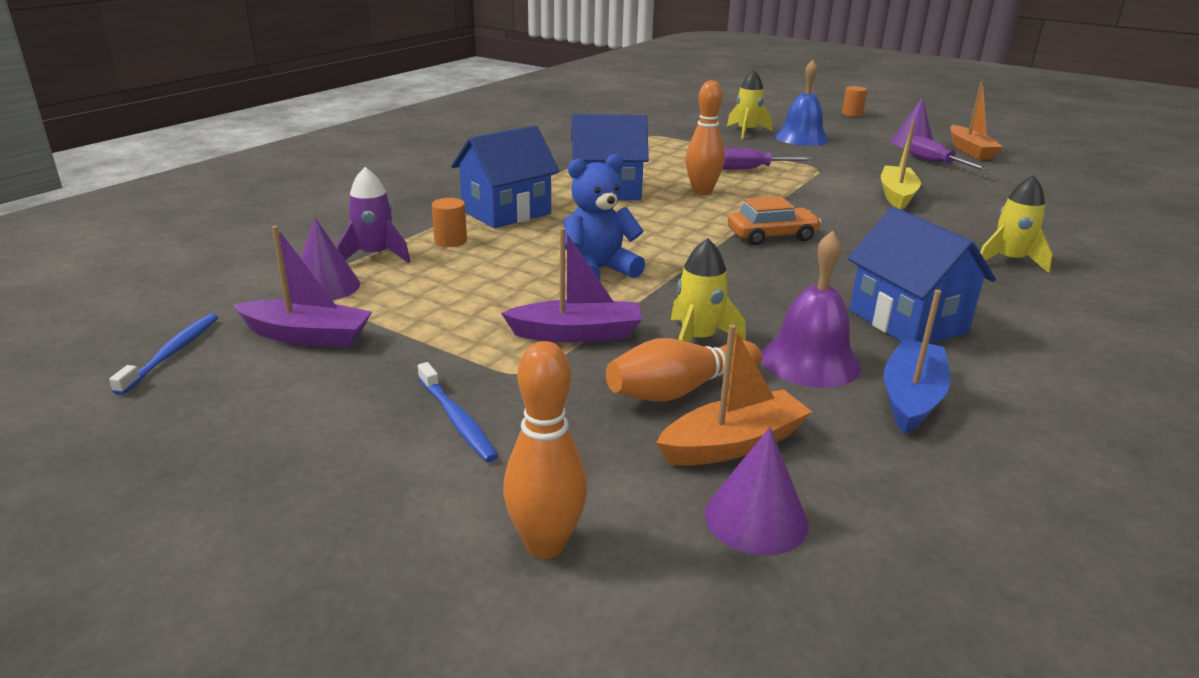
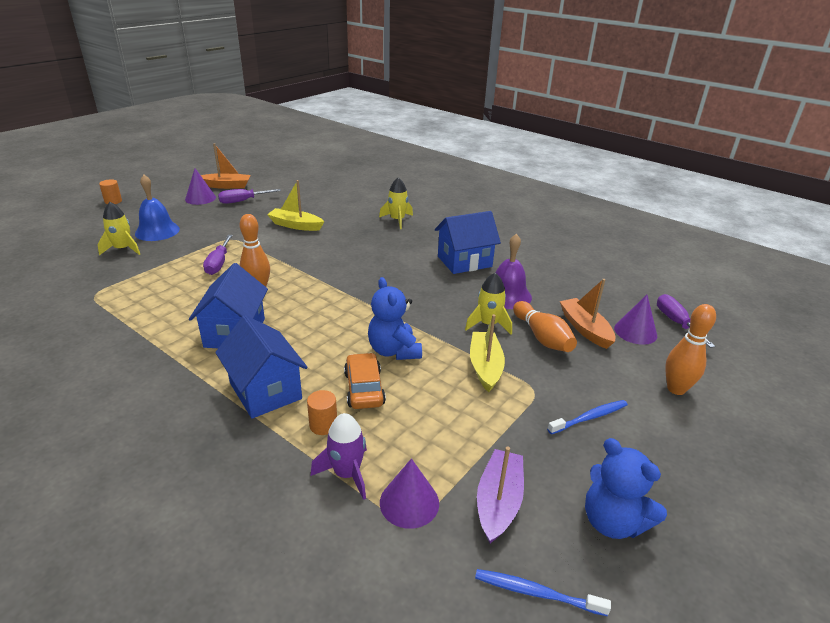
camera: 85 degrees left, 5 degrees up
purple boat [501,228,642,343] -> yellow boat [470,314,505,392]
orange car [728,196,821,246] -> orange car moved to [344,353,386,409]
blue boat [884,290,950,434] -> none
none -> blue teddy bear [585,438,667,539]
none -> purple screwdriver [657,294,716,348]

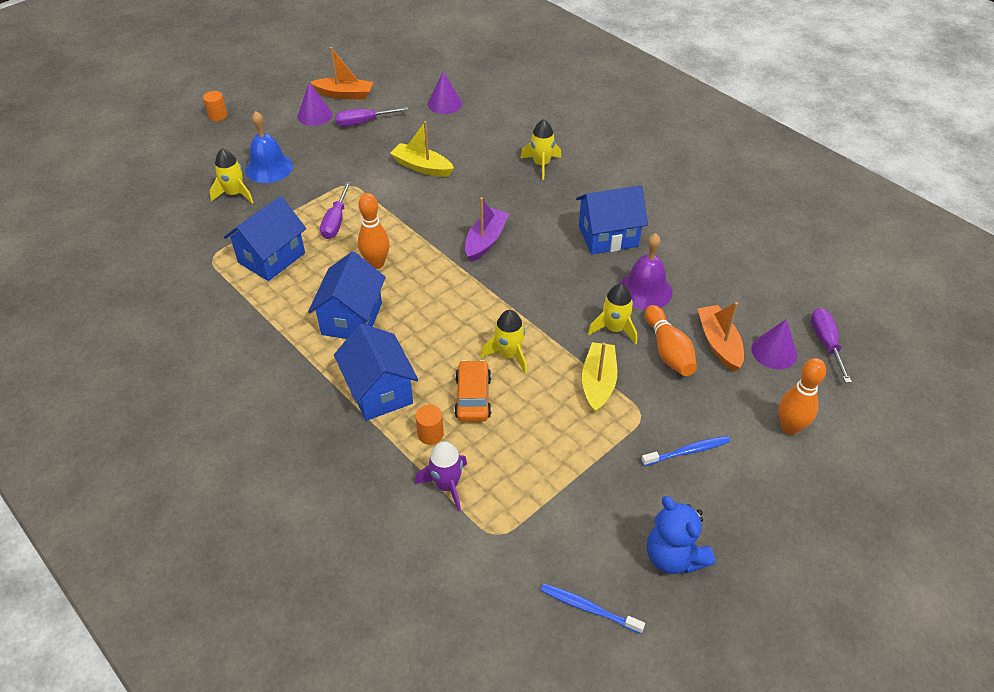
camera: 10 degrees right, 15 degrees up
blue teddy bear [368,277,422,360] -> yellow rocket [480,310,527,374]
purple cone [380,458,439,529] -> purple cone moved to [428,71,462,114]
purple boat [477,447,524,543] -> purple boat moved to [465,197,509,262]
none -> blue house [224,196,306,281]

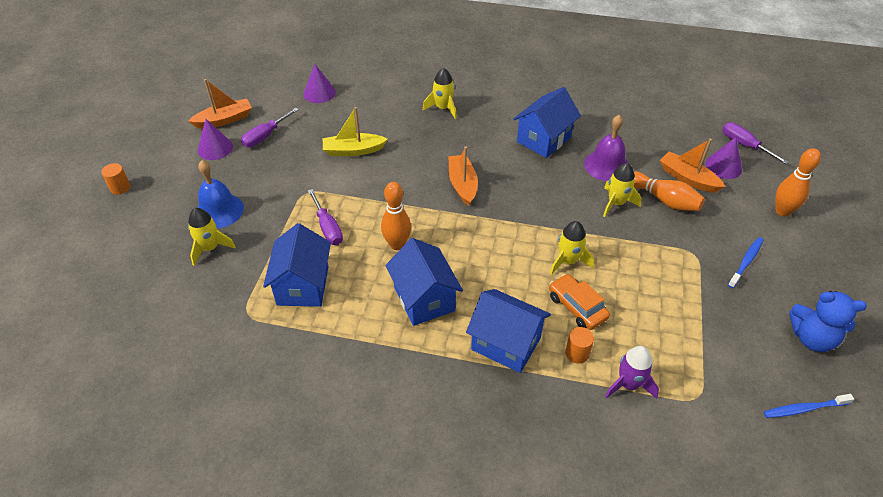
camera: 35 degrees left, 0 degrees up
purple boat [465,197,509,262] -> orange boat [449,147,478,206]
yellow boat [582,342,617,413] -> none

